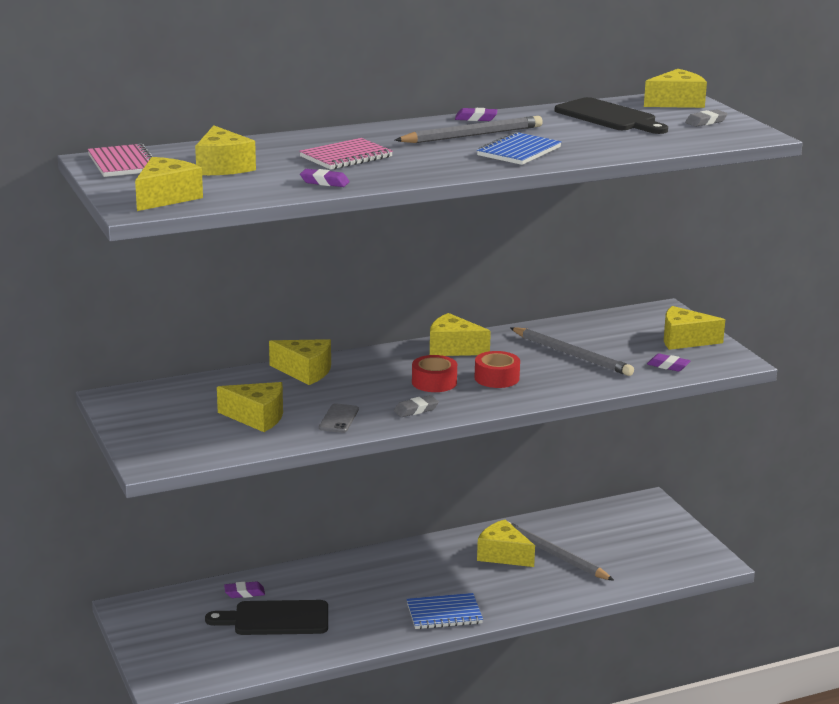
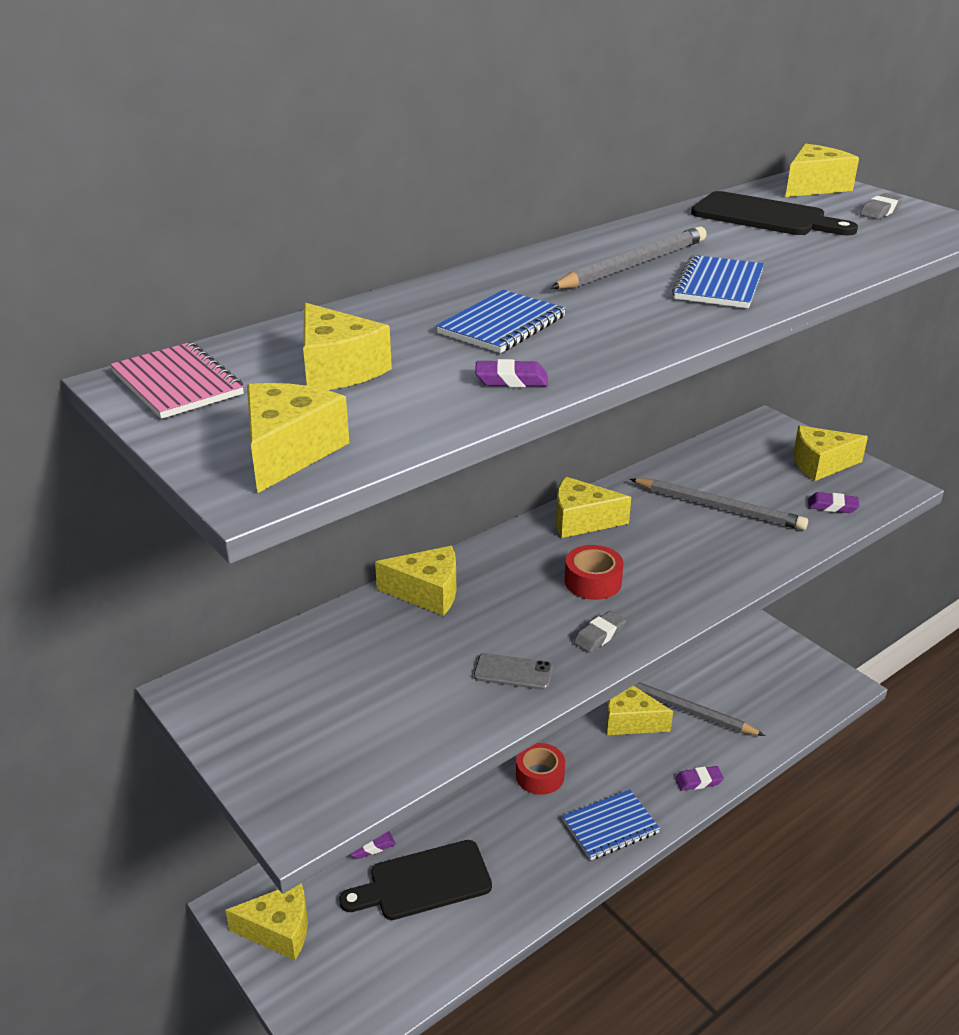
camera: 15 degrees left, 10 degrees up
yellow cheese [217,382,283,432] -> yellow cheese moved to [225,883,308,960]
pink notebook [299,138,393,170] -> blue notebook [436,290,566,353]
grey phone [319,403,359,433] -> grey phone turned 75 degrees counterclockwise [474,653,553,690]
purple eraser [455,108,497,121] -> purple eraser moved to [675,766,724,791]
red tape [475,351,520,388] -> red tape moved to [516,743,565,795]

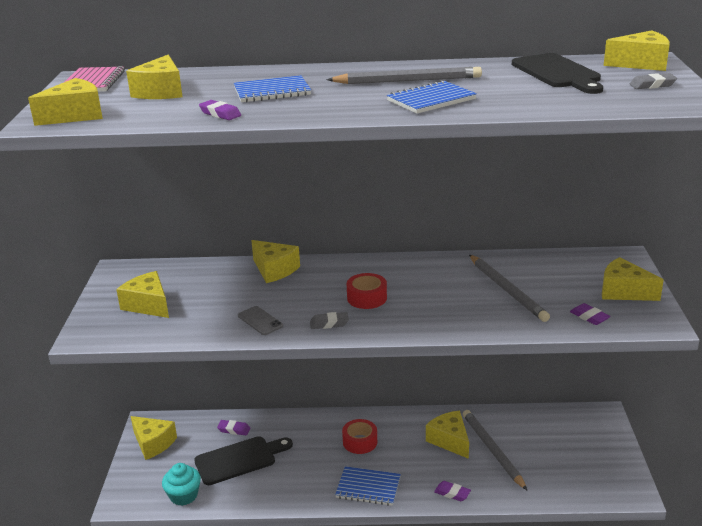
camera: 40 degrees right, 5 degrees down
black cutting board [339,840,492,920] -> black cutting board turned 135 degrees clockwise [194,436,293,485]
yellow cheese [556,477,631,538] -> yellow cheese moved to [116,271,169,318]
none -> turquoise cupcake [162,463,201,506]

